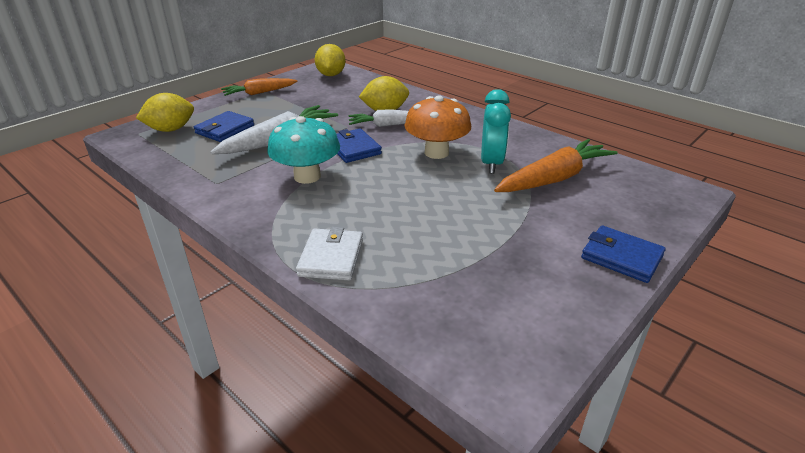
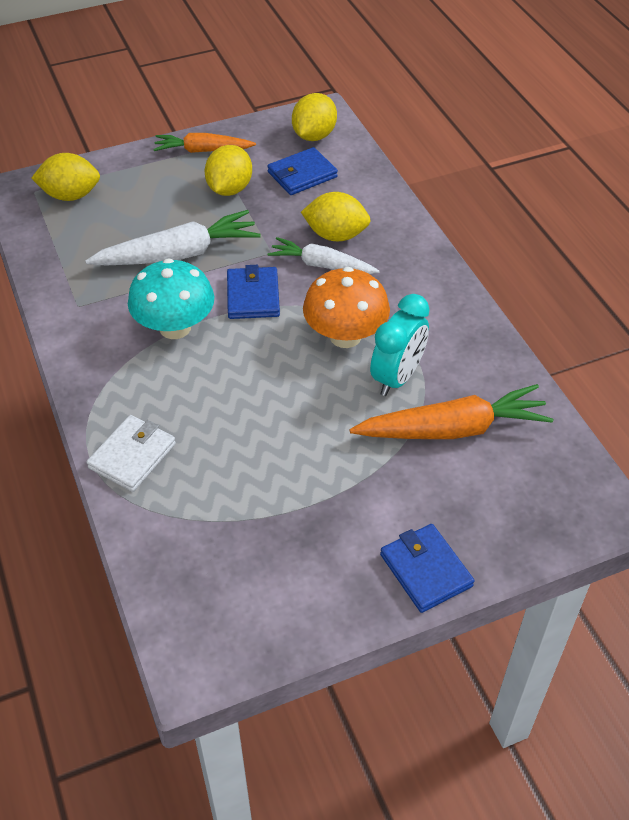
camera: 25 degrees right, 15 degrees up
blue wallet [194,111,254,142] -> blue wallet moved to [267,147,338,195]
none -> yellow lemon [205,145,252,196]

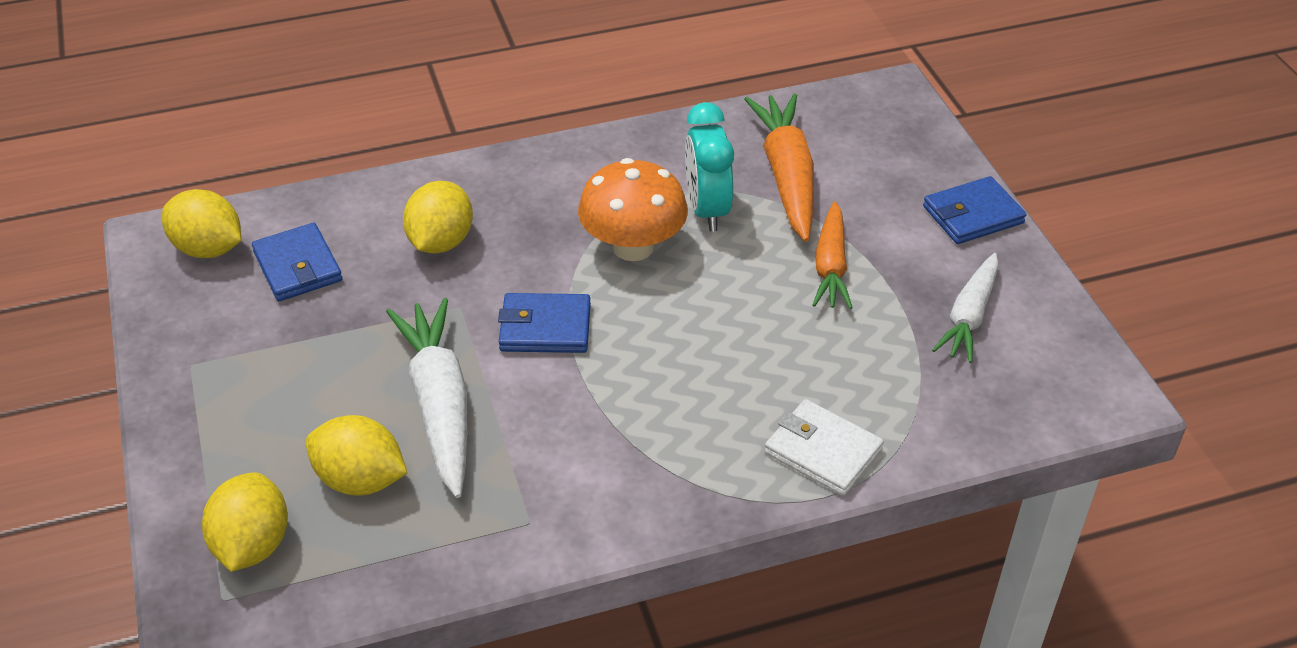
camera: 85 degrees left, 5 degrees down
turquoise mushroom [128,258,214,339] -> none
orange carrot [153,133,256,153] -> orange carrot moved to [813,201,853,309]
yellow lemon [205,145,252,196] -> yellow lemon moved to [305,415,407,496]
white carrot [267,237,380,274] -> white carrot moved to [932,253,999,363]
turquoise clock [370,294,429,396] -> turquoise clock turned 135 degrees counterclockwise [685,102,734,232]

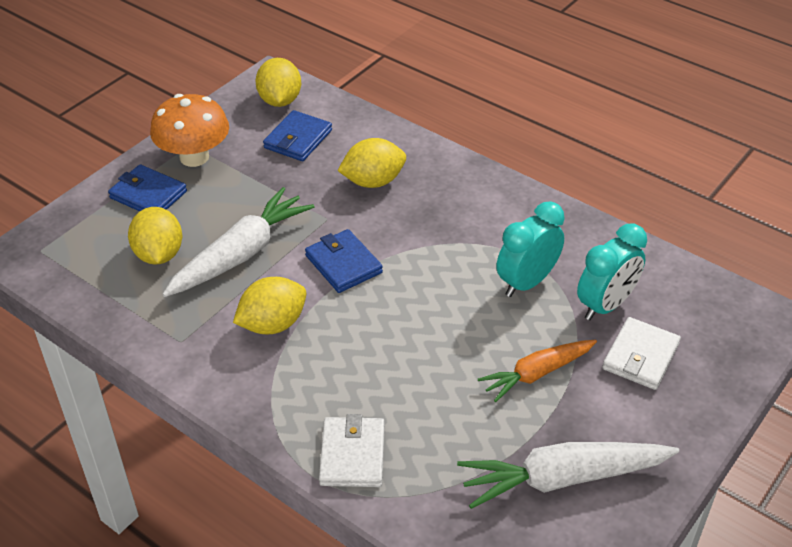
camera: 55 degrees right, 0 degrees up
yellow lemon [202,472,288,572] -> yellow lemon moved to [233,277,307,334]
orange mushroom [578,158,688,261] -> orange mushroom moved to [150,94,229,167]
orange carrot [744,94,814,242] -> turquoise clock [577,223,647,320]
blue wallet [923,176,1026,244] -> blue wallet moved to [108,164,187,211]
white carrot [932,253,999,363] -> white carrot [457,442,679,509], size x1.54
none -> white wallet [602,317,681,390]

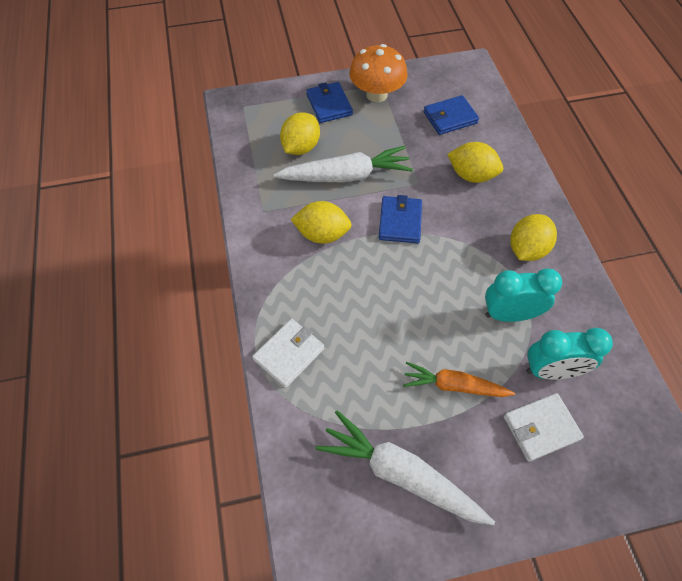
camera: 40 degrees right, 15 degrees up
yellow lemon [255,58,301,107] -> yellow lemon moved to [510,214,557,261]

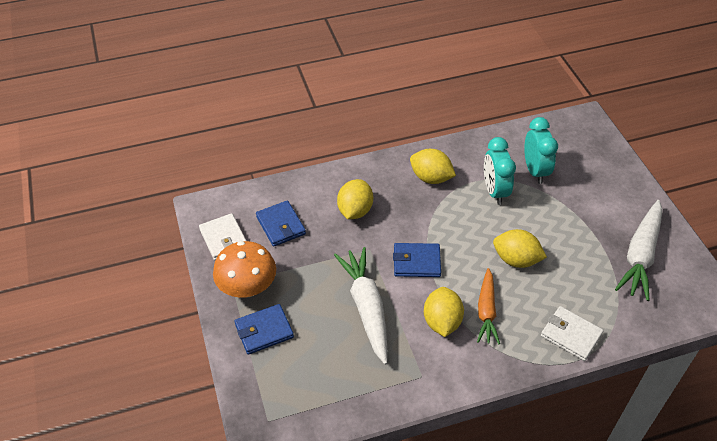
camera: 95 degrees left, 10 degrees down
yellow lemon [280,112,320,155] -> yellow lemon moved to [493,229,547,268]
orange carrot [403,362,515,397] -> orange carrot moved to [477,268,500,344]
white wallet [504,393,584,462] -> white wallet moved to [199,213,246,260]

